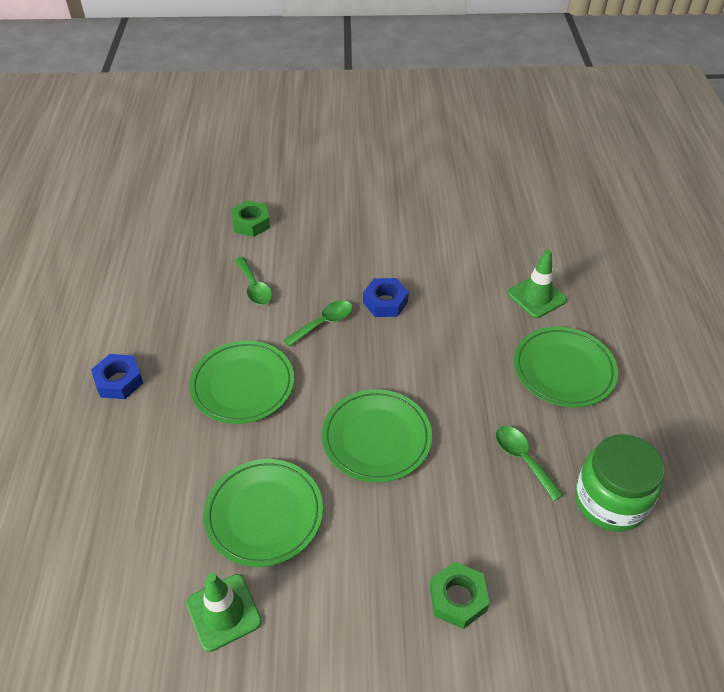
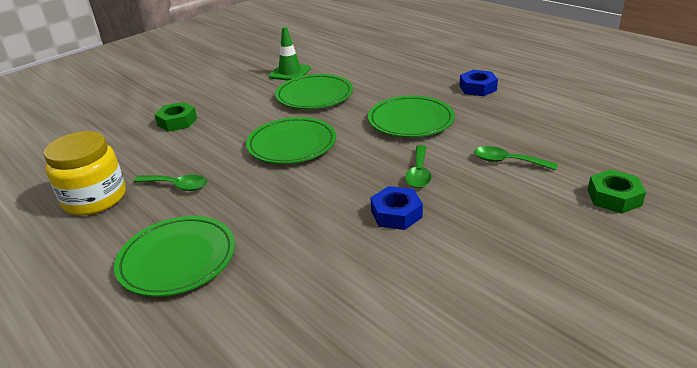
camera: 140 degrees right, 15 degrees down
green traffic cone [508,249,567,318] -> none
green jar [575,434,665,532] -> yellow jar [44,131,126,215]

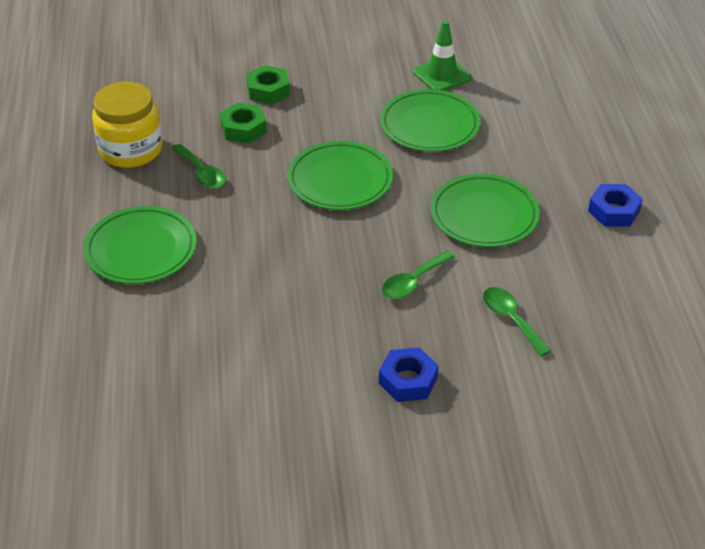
camera: 35 degrees right, 10 degrees up
blue nut [370,186,423,230] -> blue nut moved to [379,347,439,402]
green nut [588,169,646,214] -> green nut moved to [220,103,267,143]

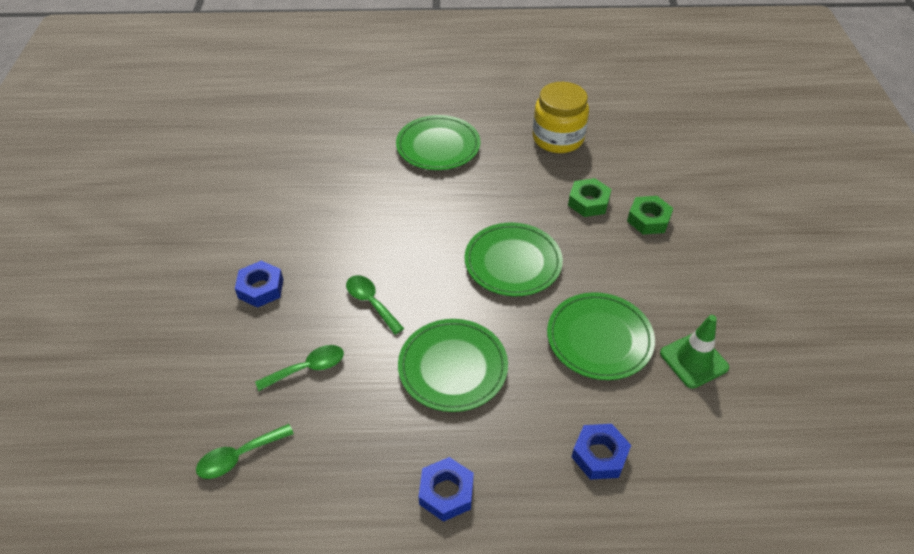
camera: 95 degrees right, 5 degrees up
green spoon [171,144,226,189] -> green spoon moved to [196,424,294,479]
none -> blue nut [572,424,631,480]

